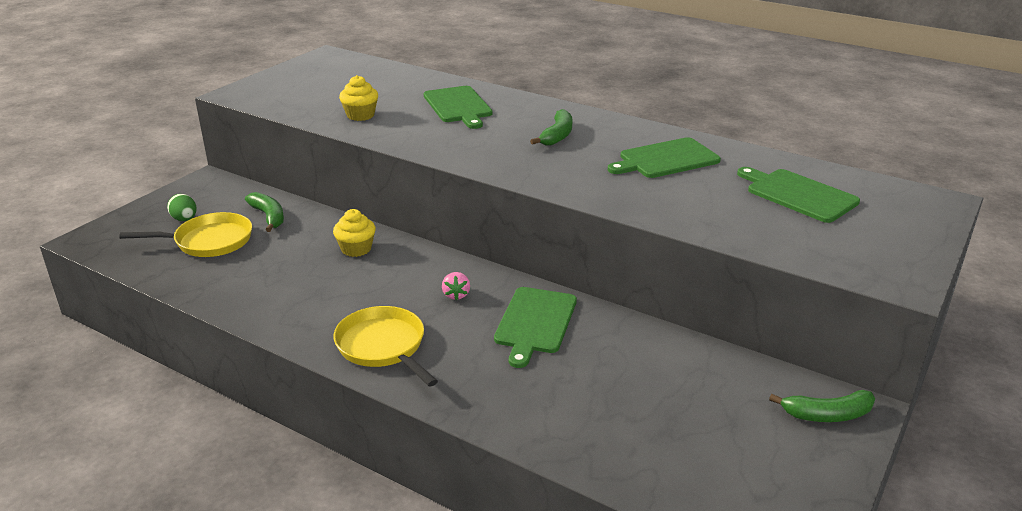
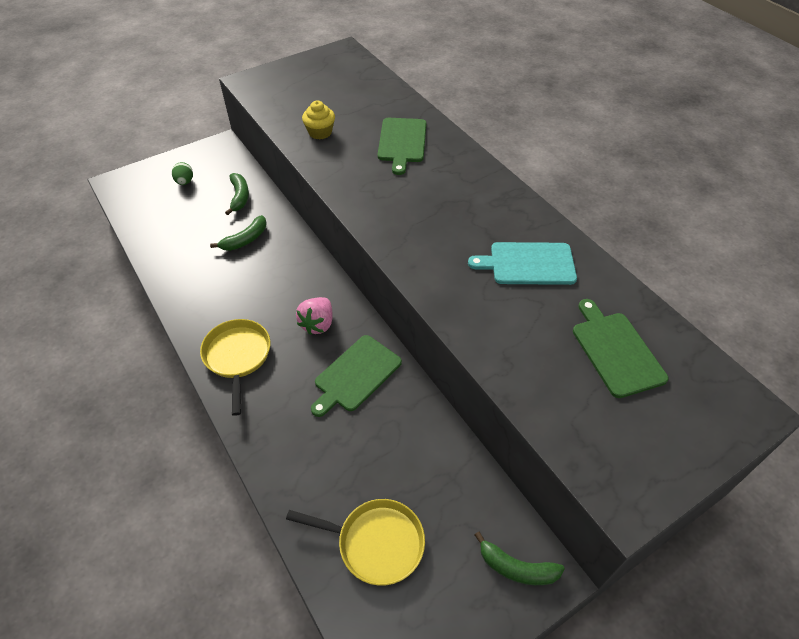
camera: 25 degrees right, 20 degrees up
yellow pan [119,212,252,257] -> yellow pan moved to [286,499,425,586]
yellow cupcake [333,209,376,257] -> none
pink strawberry [442,272,470,300] -> pink strawberry [296,297,333,335], size x1.63
green banana [530,109,573,146] -> green banana moved to [210,215,266,251]
green cutting board [608,137,721,178] -> turquoise cutting board [468,242,577,285]

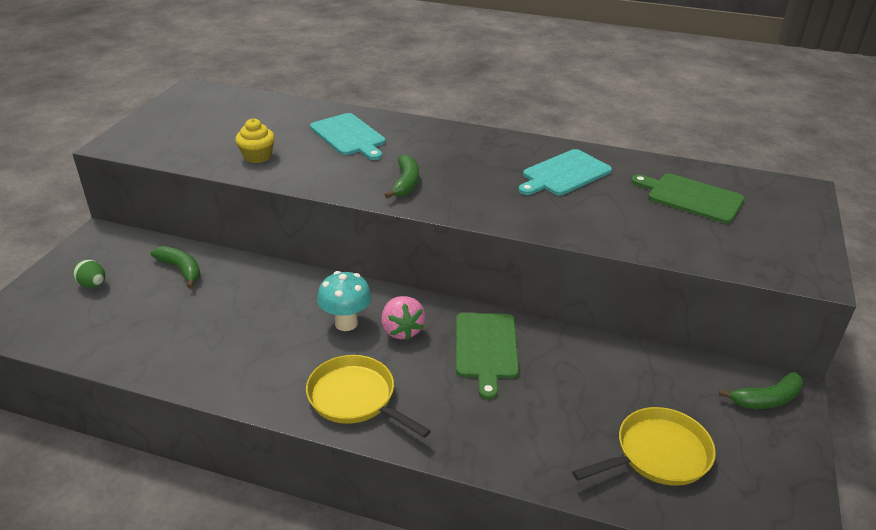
camera: 40 degrees left, 15 degrees down
green banana [210,215,266,251] -> green banana moved to [385,154,419,199]
green cutting board [378,118,426,175] -> turquoise cutting board [310,113,386,160]
none -> turquoise mushroom [317,271,372,331]

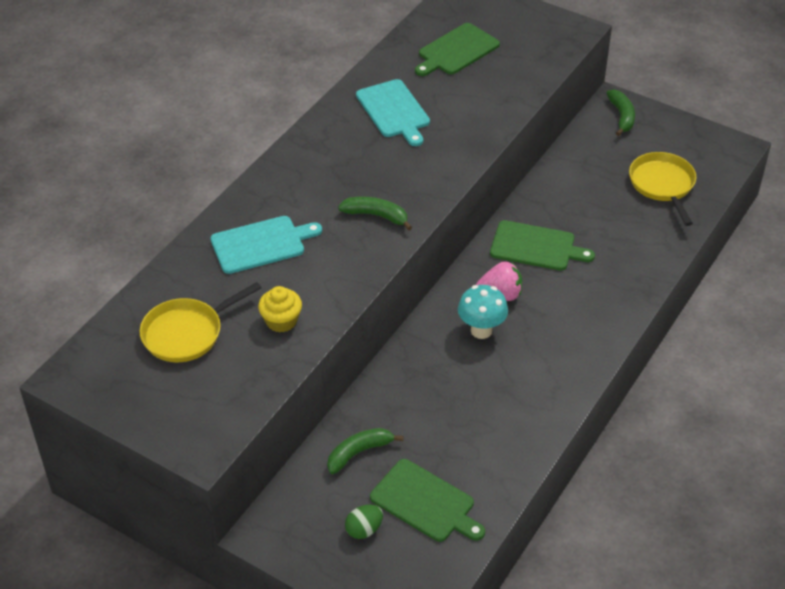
camera: 75 degrees left, 10 degrees up
yellow pan [306,355,431,438] -> yellow pan moved to [140,282,261,362]
none -> green cutting board [370,459,485,542]

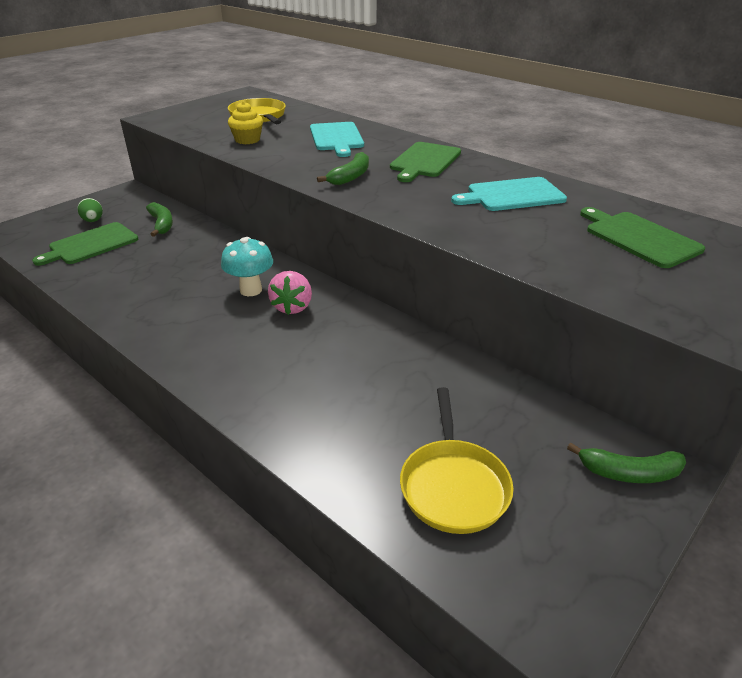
camera: 100 degrees right, 10 degrees down
green cutting board [490,220,595,271] -> green cutting board moved to [390,142,461,182]
yellow pan [629,152,696,226] -> yellow pan turned 90 degrees clockwise [400,387,514,534]

